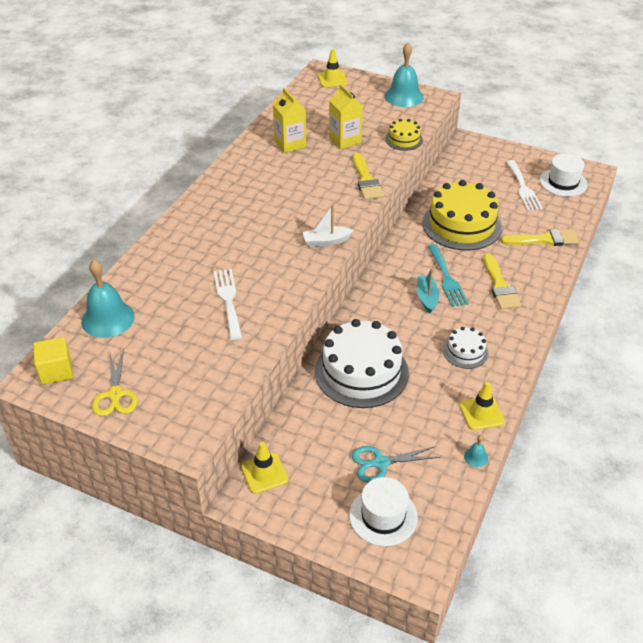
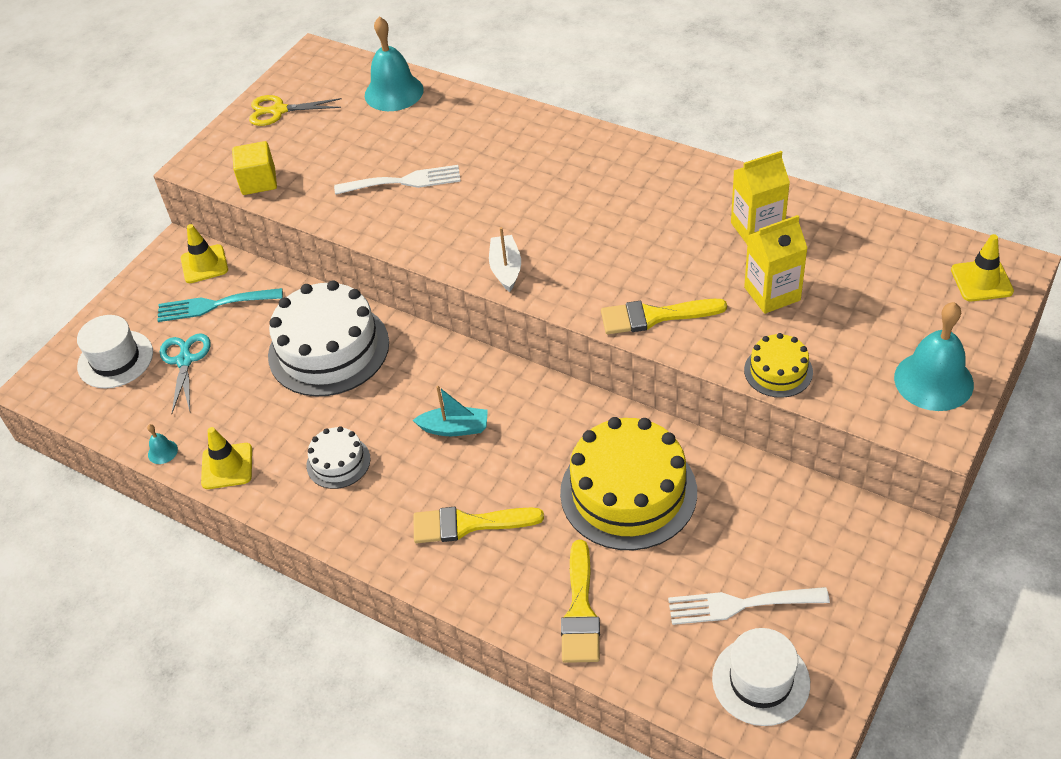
camera: 100 degrees right, 5 degrees up
yellow cube [33,337,73,385] -> yellow cube moved to [232,141,277,195]
turquoise fork [427,244,469,307] -> turquoise fork moved to [157,288,283,322]

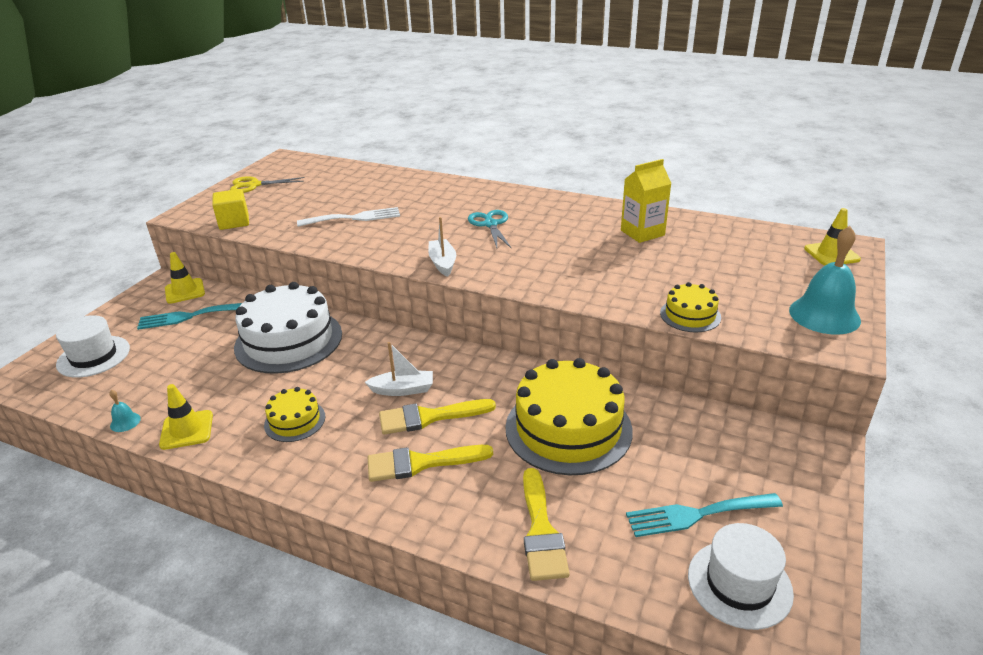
camera: 10 degrees left, 15 degrees down
turquoise scissors [160,333,211,413] -> turquoise scissors moved to [468,210,512,249]
white cake [306,426,371,489] -> yellow cake [264,387,325,442]
turquoise bell [365,16,424,111] -> none
turquoise boat [413,386,488,436] -> white boat [365,342,433,396]
yellow brush [601,299,727,334] -> yellow brush moved to [379,399,496,435]
white fork [668,587,830,625] -> turquoise fork [626,493,783,537]
yellow carton [744,215,807,314] -> none

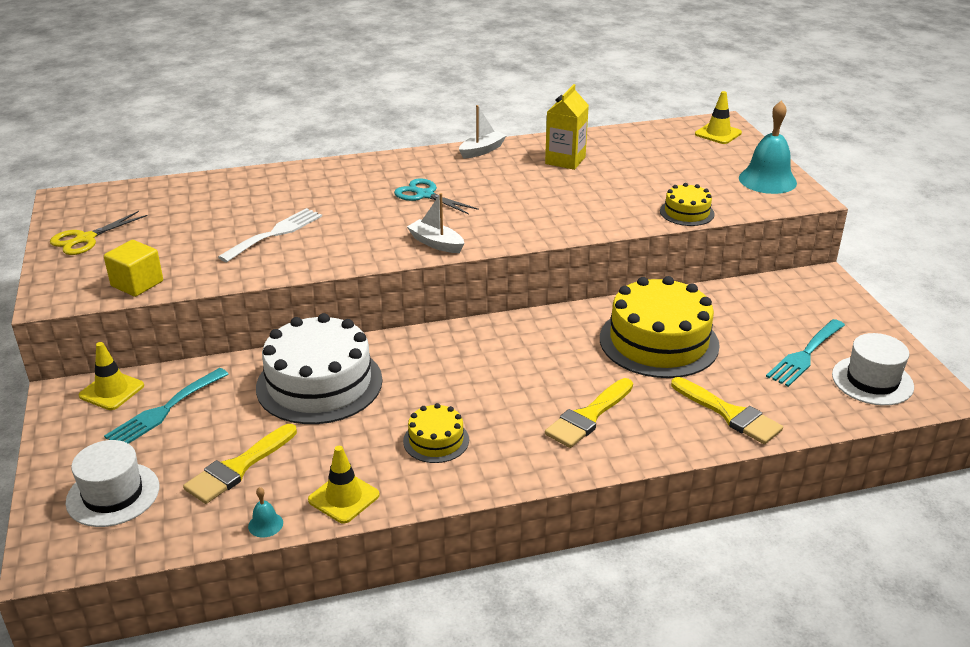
camera: 40 degrees left, 0 degrees up
white boat [365,342,433,396] -> white boat moved to [459,105,507,159]
yellow brush [379,399,496,435] -> yellow brush moved to [183,424,297,504]

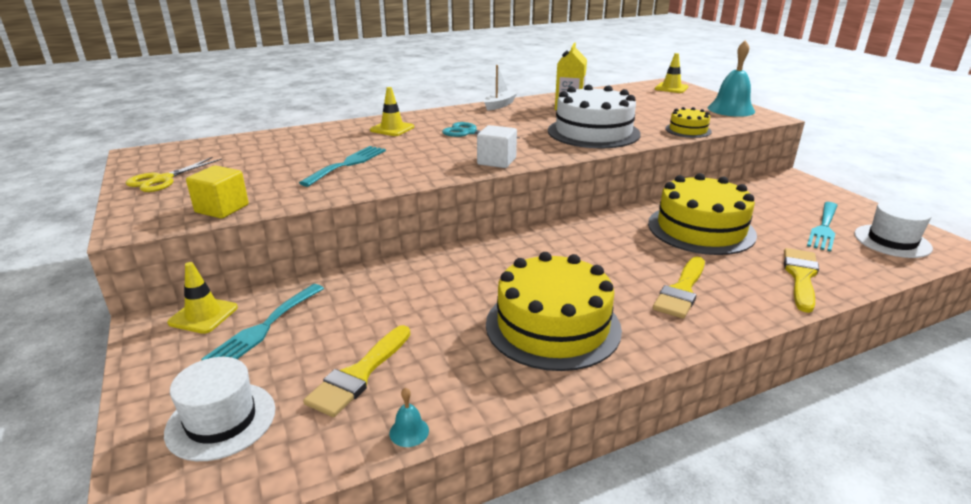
camera: 10 degrees left, 5 degrees down
white fork [218,208,322,262] -> turquoise fork [299,146,386,187]
white cake [256,313,382,424] -> white cake moved to [548,84,641,148]
yellow traffic cone [308,446,380,524] -> yellow traffic cone moved to [370,87,414,136]
yellow cake [403,403,469,463] -> yellow cake [486,252,622,371], size x2.04
white boat [407,193,465,253] -> white cube [477,125,517,168]
yellow brush [671,377,783,444] -> yellow brush turned 105 degrees counterclockwise [784,248,819,313]

